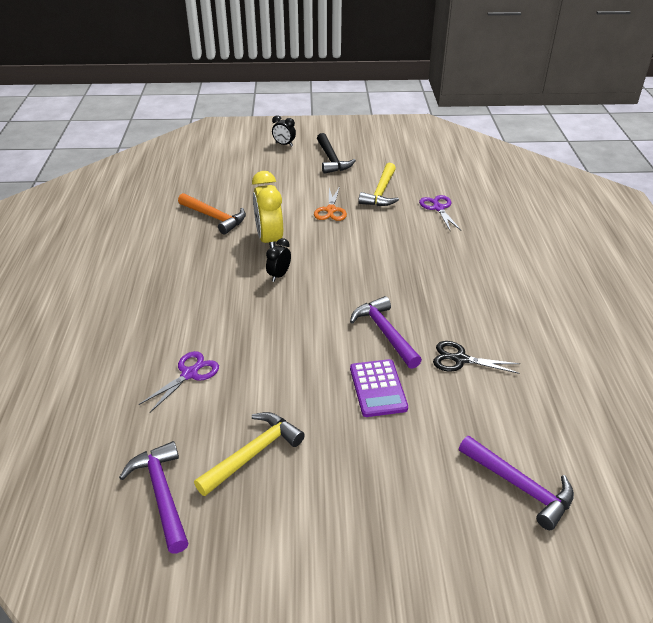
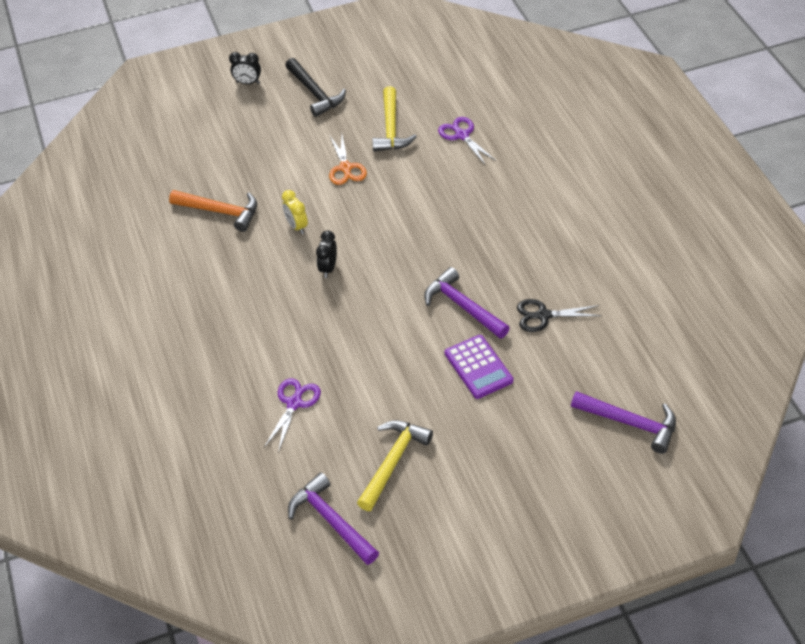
camera: 15 degrees left, 10 degrees up
yellow clock [252,171,283,248] -> yellow clock [282,190,308,234], size x0.53

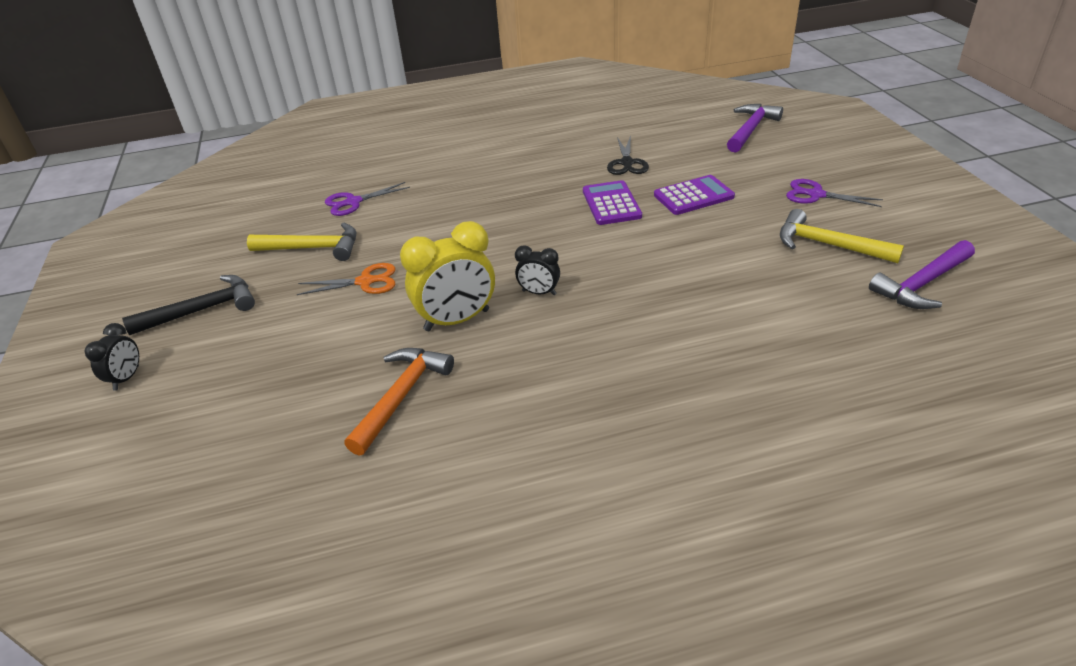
camera: 85 degrees left, 10 degrees down
purple scissors [264,378,321,452] -> purple scissors moved to [786,179,883,207]
yellow clock [282,190,308,234] -> yellow clock [400,221,495,331], size x1.89
purple hammer [424,267,510,339] -> purple calculator [583,180,642,225]

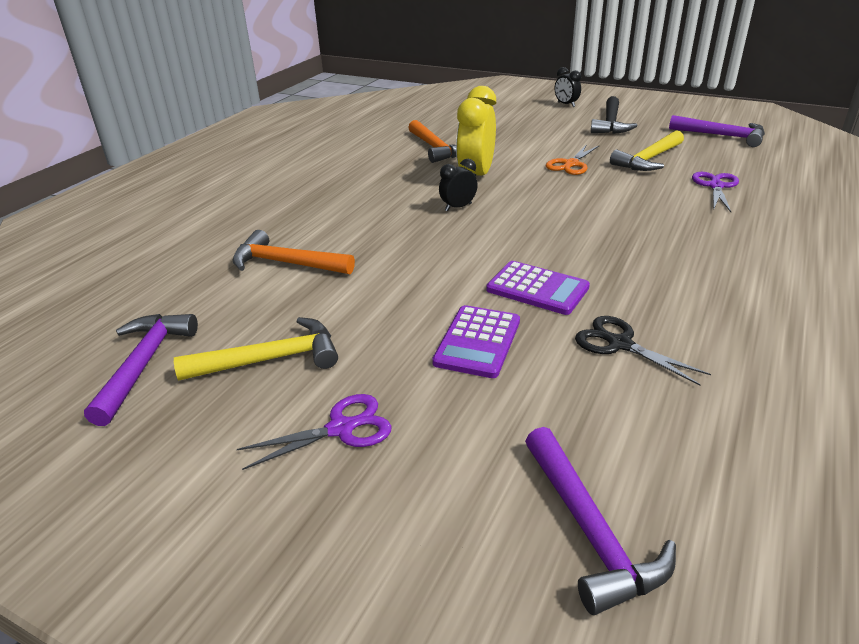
camera: 130 degrees right, 5 degrees down
none -> orange hammer [232,230,355,274]
none -> purple hammer [669,115,765,147]

